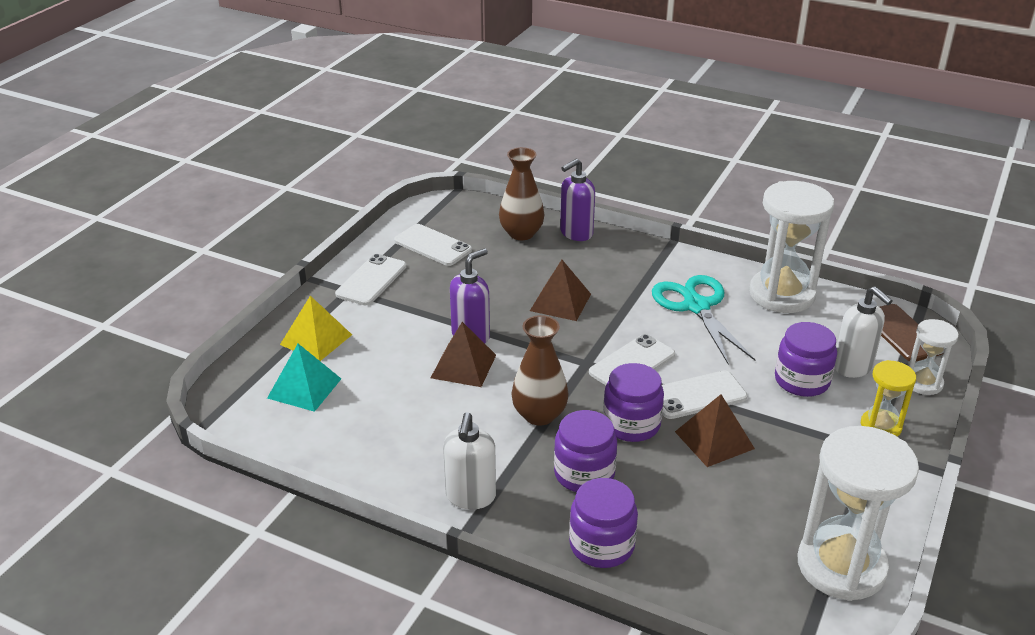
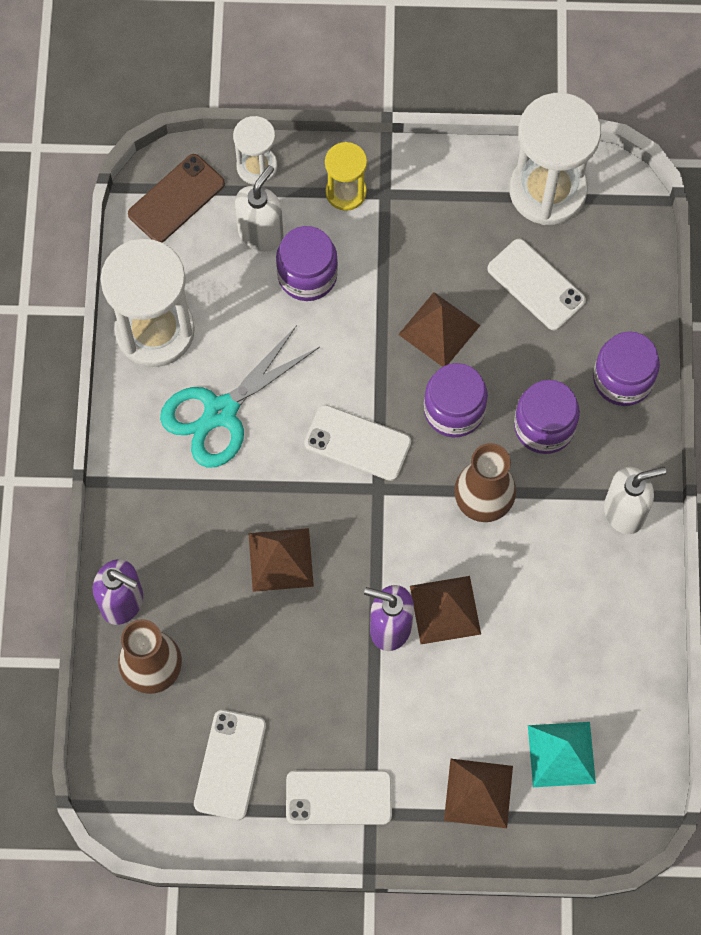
camera: 115 degrees left, 35 degrees up
yellow pyramid [280,296,352,361] -> brown pyramid [444,759,513,828]
white phone [662,370,747,419] -> white phone moved to [487,239,586,330]

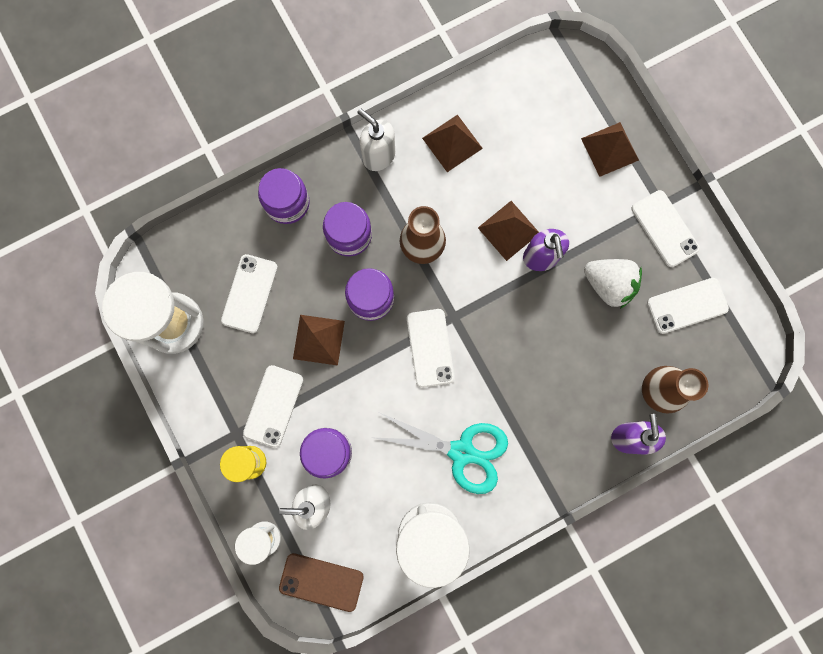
camera: 120 degrees left, 10 degrees up
brown pyramid [248,528,314,592] -> brown pyramid moved to [422,115,483,172]
turquoise pyramid [528,722,596,787] -> none
none -> white phone [243,365,303,448]
none -> white strawberry [584,259,642,309]

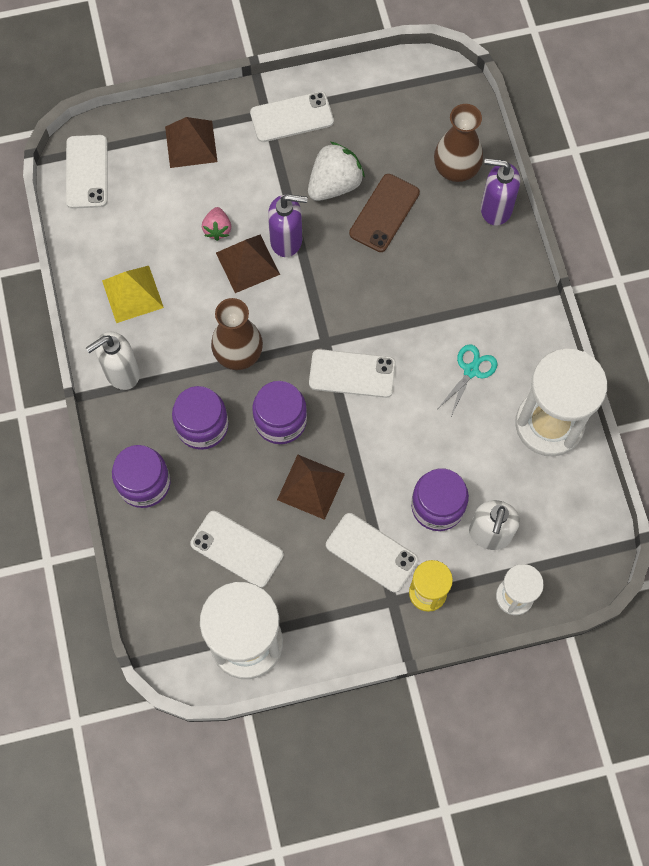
camera: 75 degrees left, 10 degrees down
brown phone [279,553,364,612] -> brown phone moved to [349,174,420,252]
turquoise scissors [370,413,508,494] -> turquoise scissors [439,344,497,416], size x0.54
brown pyramid [422,115,483,172] -> yellow pyramid [102,266,164,323]
white phone [647,278,729,334] -> white phone moved to [66,135,107,209]
none -> pink strawberry [202,207,231,241]

